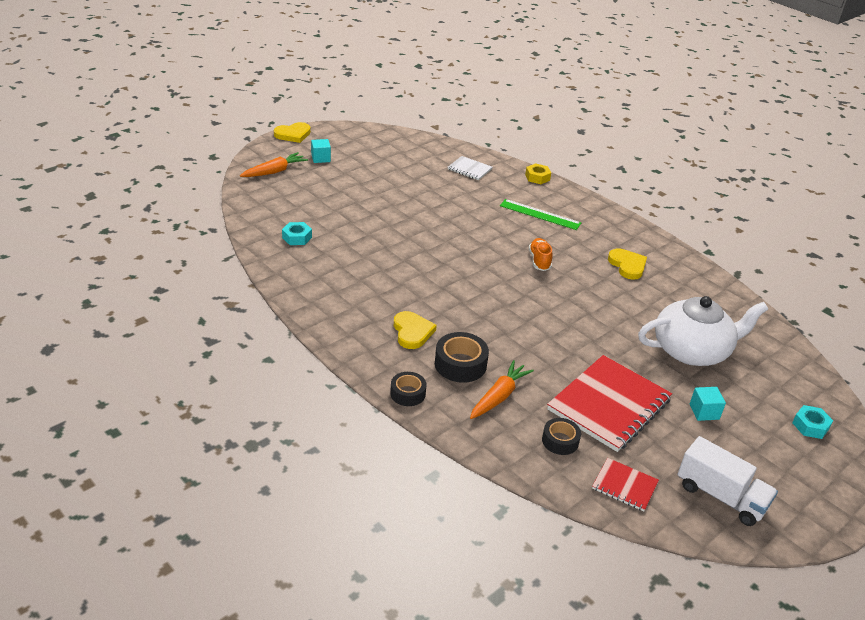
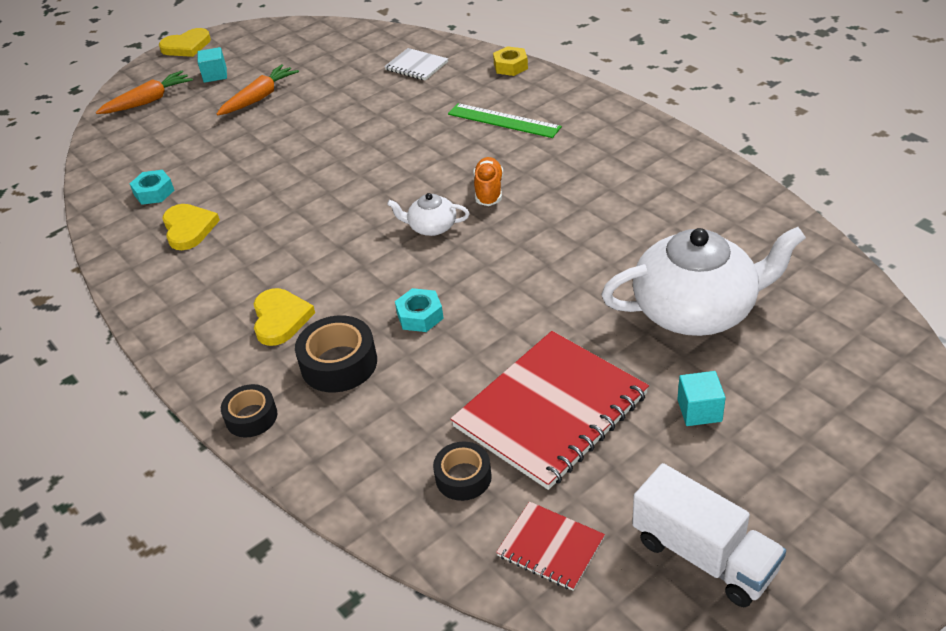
camera: 10 degrees right, 5 degrees up
orange carrot [470,360,534,419] -> orange carrot moved to [217,64,299,115]
yellow heart [608,248,647,280] -> yellow heart moved to [162,204,220,250]
turquoise nut [792,405,833,439] -> turquoise nut moved to [395,288,444,332]
none -> white teapot [387,193,470,236]

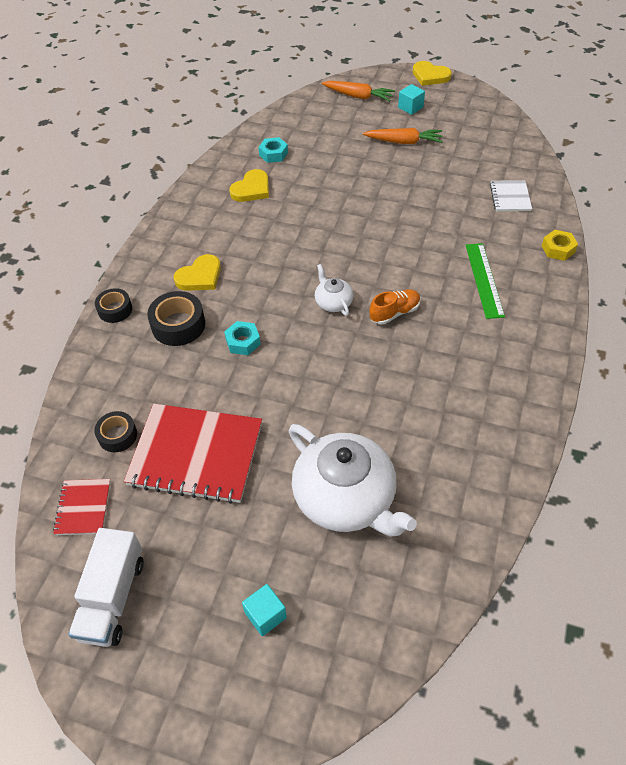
camera: 55 degrees right, 10 degrees up
turquoise cube [677,371,726,426] -> turquoise cube moved to [242,584,287,636]

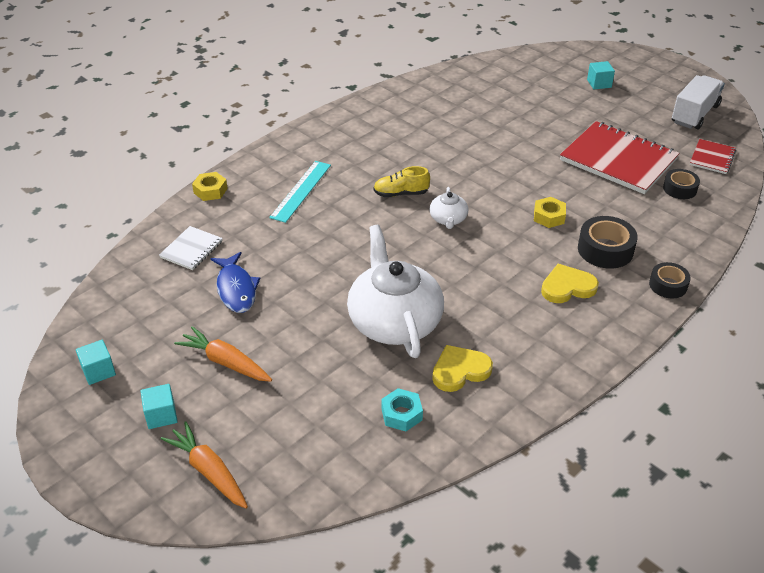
camera: 155 degrees left, 10 degrees down
turquoise nut [224,321,261,355] -> yellow nut [534,197,566,228]
white teapot [289,424,417,536] -> white teapot moved to [347,225,444,358]
orange shoe [370,290,421,325] -> yellow shoe [373,166,430,197]
yellow heart [413,61,452,86] -> none
green ruler [466,243,505,319] -> turquoise ruler [269,161,331,223]
none -> turquoise cube [76,340,116,385]
none -> blue fish [210,252,261,313]

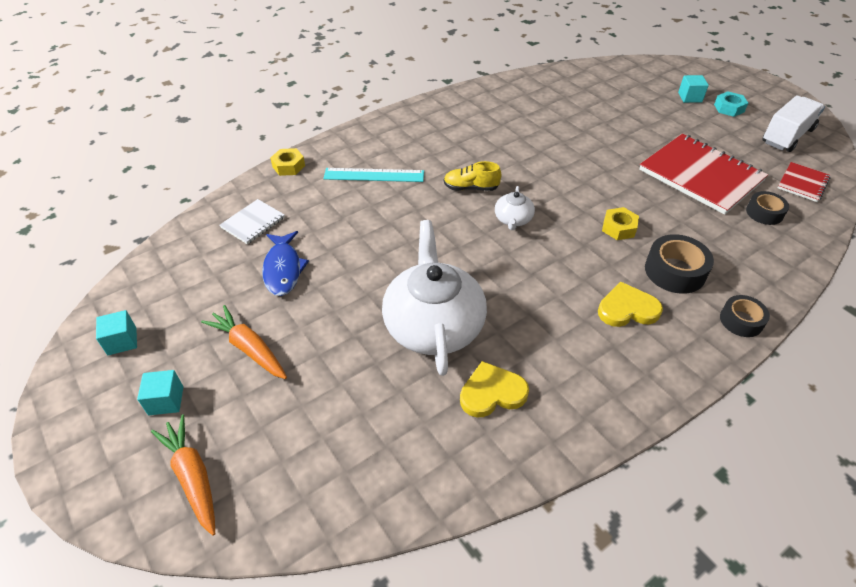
camera: 10 degrees right, 5 degrees up
turquoise ruler [269,161,331,223] -> turquoise ruler turned 60 degrees clockwise [323,168,424,182]
turquoise nut [381,388,423,431] -> turquoise nut moved to [714,92,748,117]

